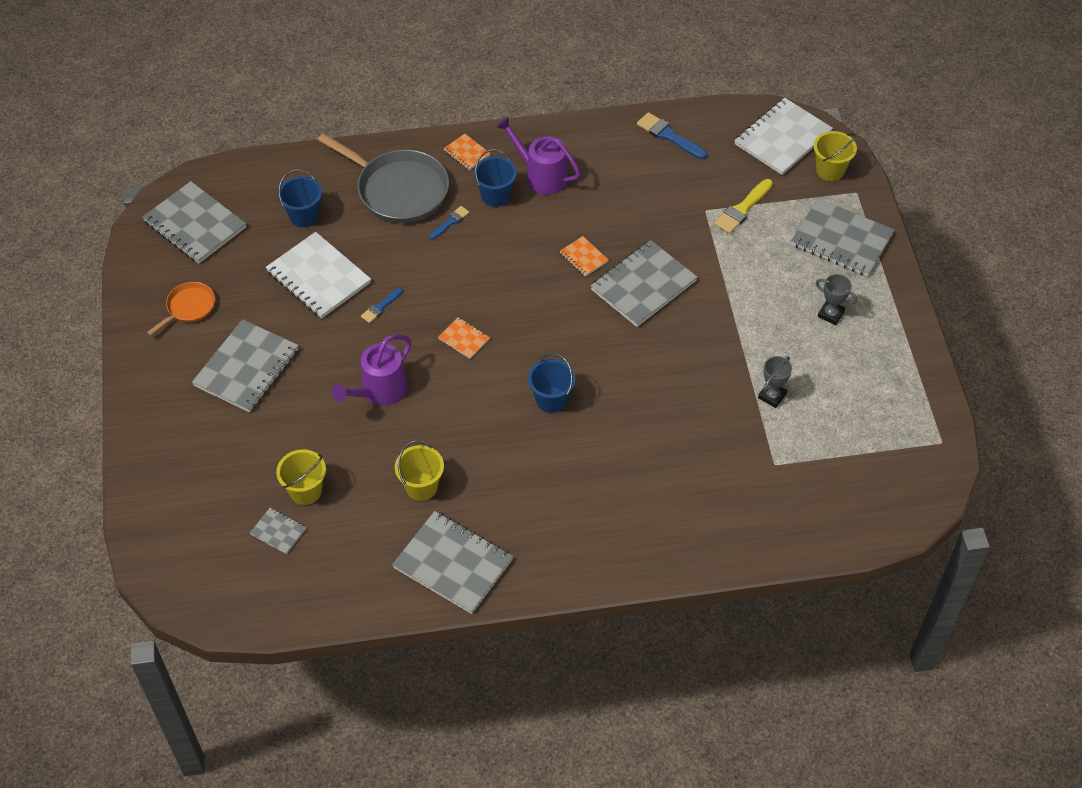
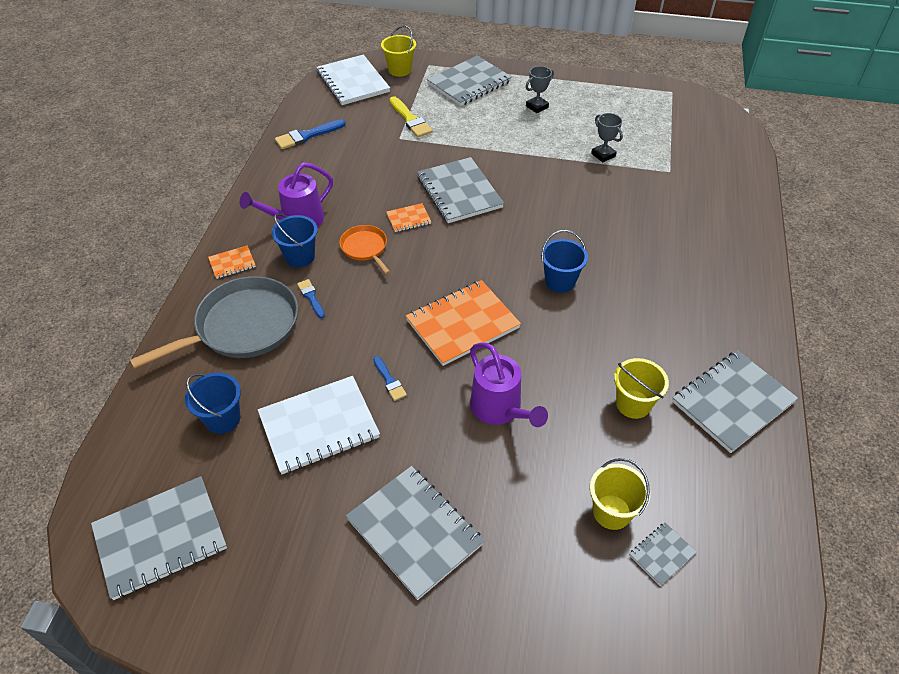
camera: 70 degrees left, 5 degrees down
orange pan [147,282,215,335] -> orange pan moved to [340,225,390,274]
orange notebook [438,317,490,359] -> orange notebook [406,280,521,366], size x2.12

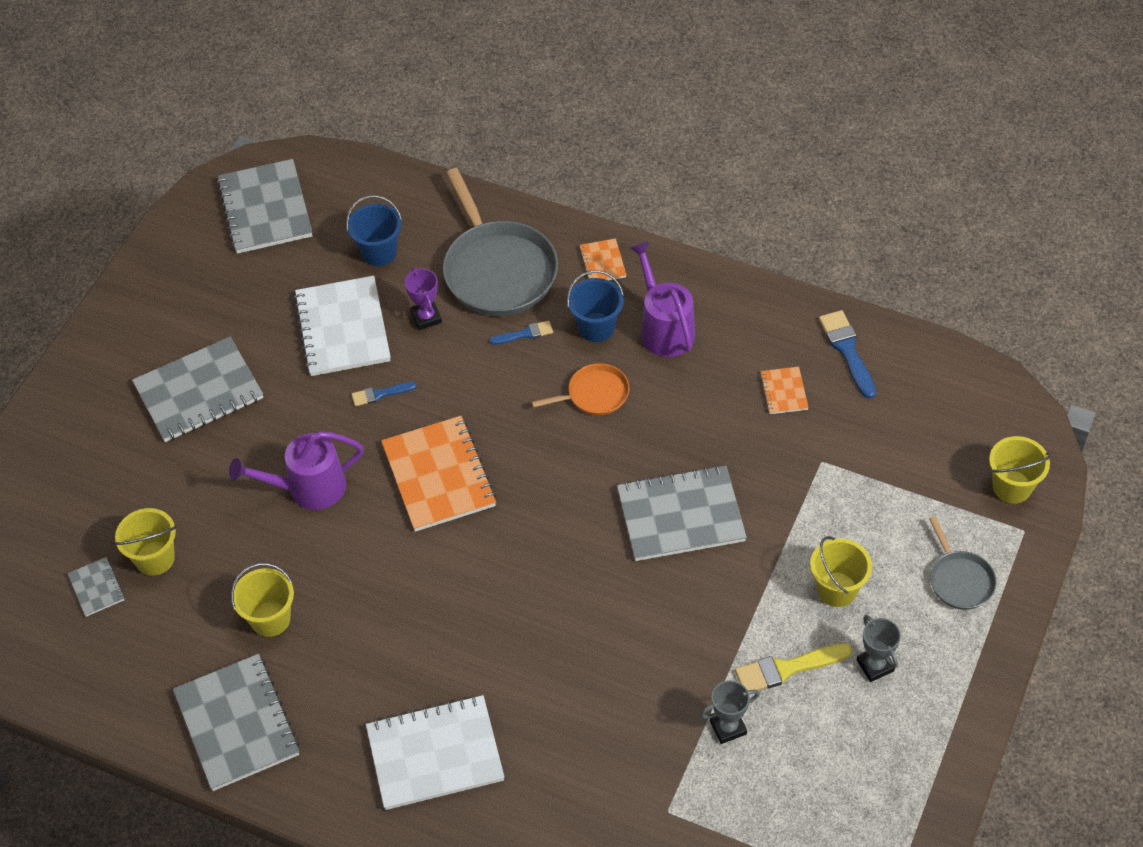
camera: 105 degrees right, 5 degrees up
white notebook [316,55,390,105] -> white notebook moved to [366,695,505,810]
orange notebook [386,203,431,232] -> orange notebook moved to [760,367,809,414]
yellow brush [390,96,433,137] -> yellow brush moved to [735,643,852,690]
grey notebook [427,55,512,106] -> grey pan [929,516,997,610]
blue bucket [541,230,588,293] -> none
none -> purple trophy [405,267,442,330]
none -> yellow bucket [810,536,872,607]

